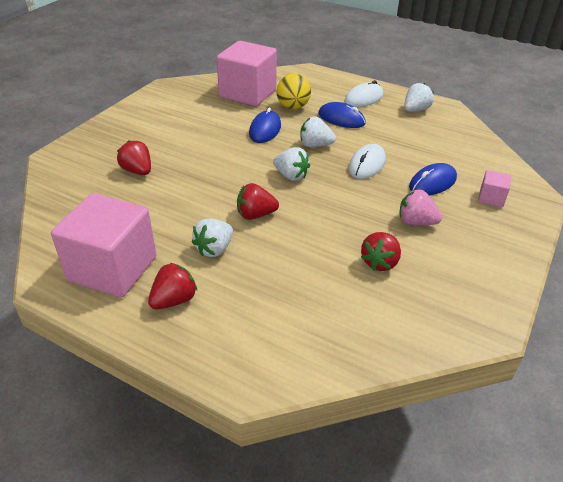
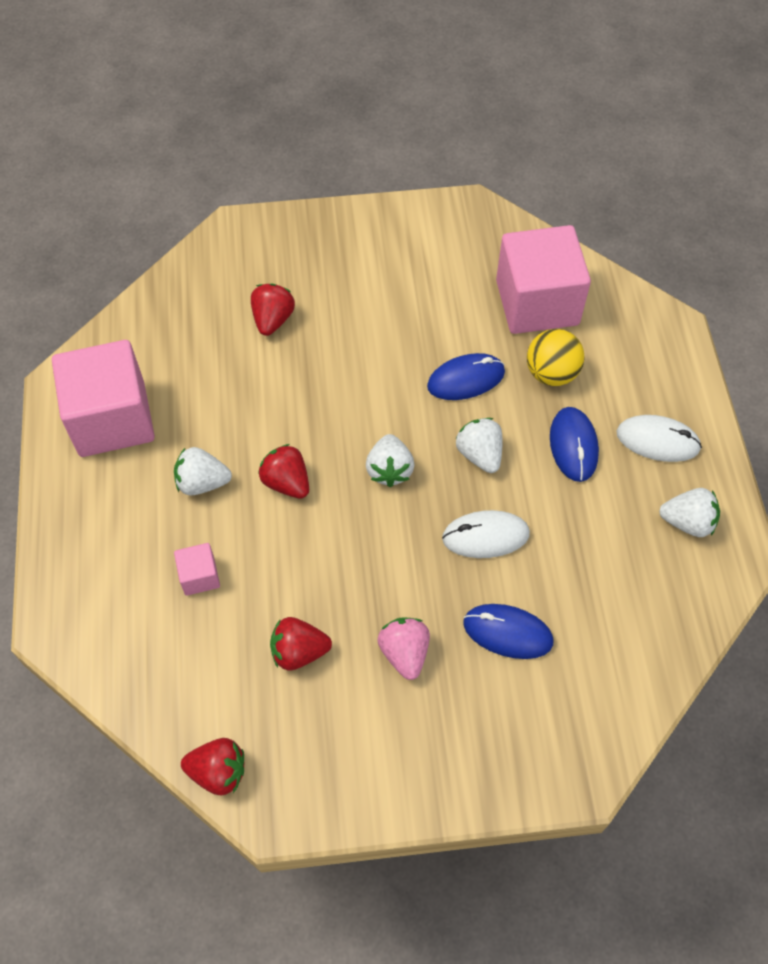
camera: 55 degrees right, 20 degrees up
red strawberry [148,263,197,309] -> red strawberry moved to [181,738,244,795]
pink cube [478,170,511,207] -> pink cube moved to [174,543,220,596]

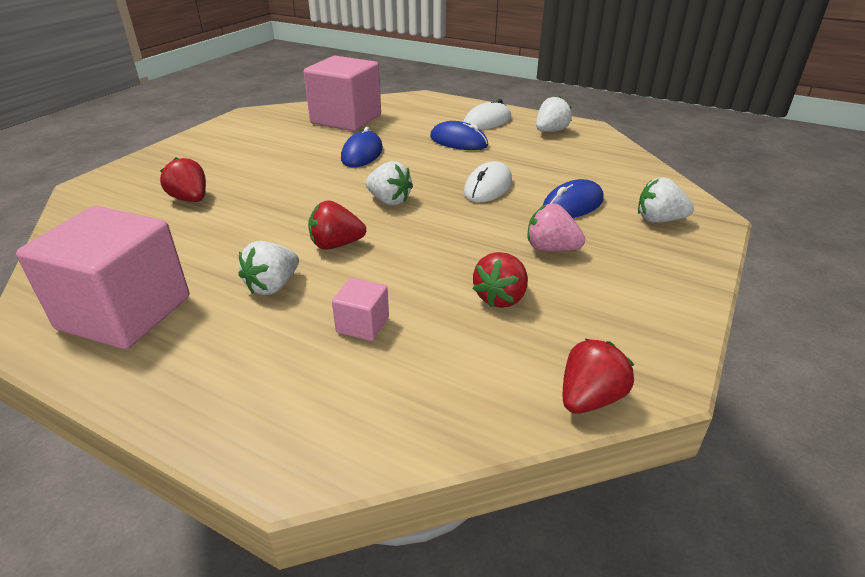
camera: 55 degrees left, 25 degrees down
white strawberry [455,418,502,473] -> white strawberry moved to [638,177,694,223]
yellow ball [527,329,585,386] -> none

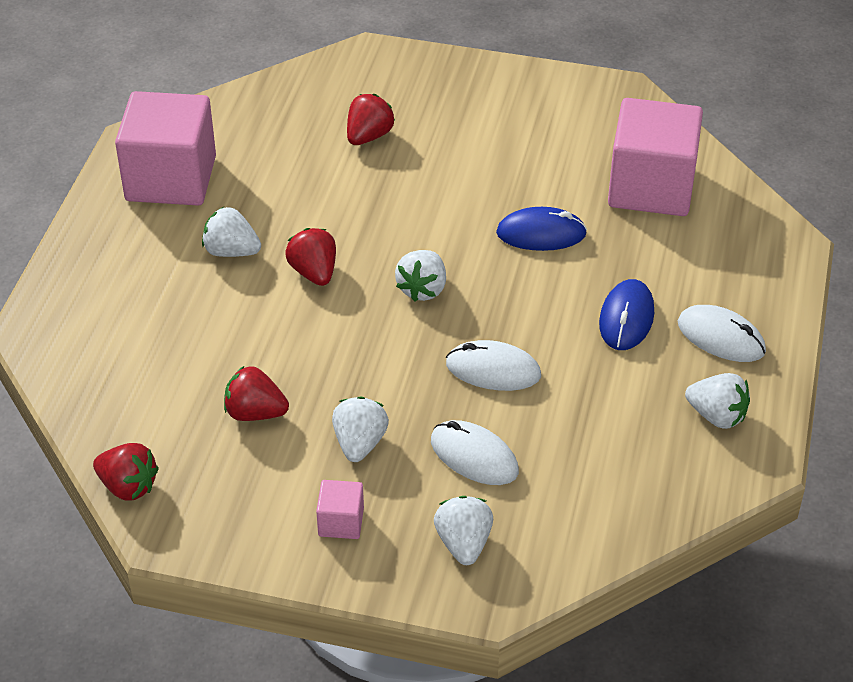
camera: 75 degrees right, 10 degrees up
pink cube [332,278,389,341] -> pink cube moved to [316,480,364,539]
pink strawberry [527,203,585,252] -> white strawberry [332,397,389,462]
blue mouse [543,179,604,218] -> white mouse [431,420,519,485]

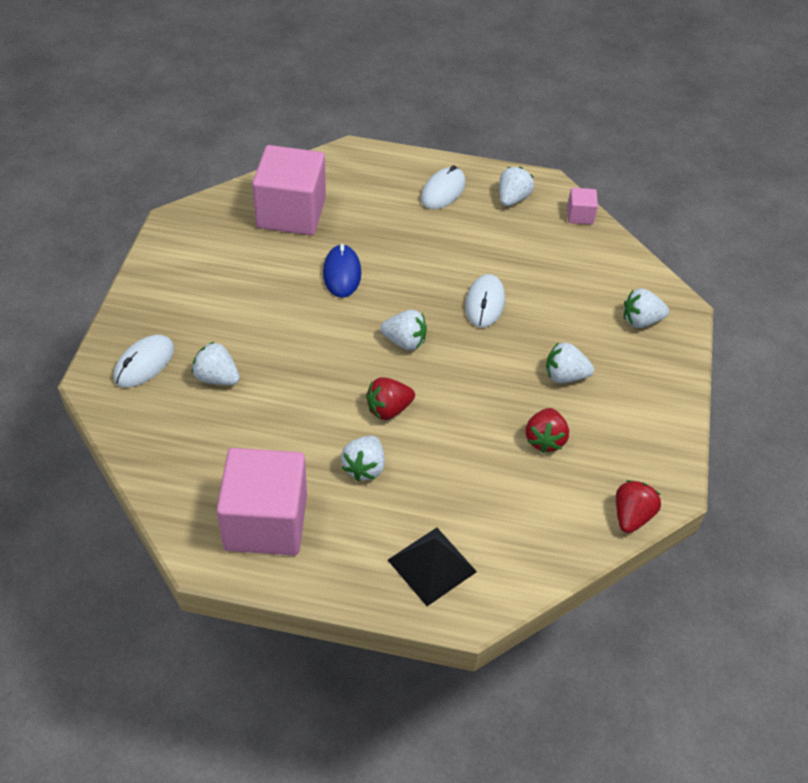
camera: 95 degrees left, 5 degrees up
pink cube [316,480,364,539] -> pink cube moved to [567,188,598,225]
red strawberry [347,94,395,145] -> white strawberry [192,341,240,385]
white mouse [431,420,519,485] -> white mouse moved to [113,335,174,387]
blue mouse [599,279,654,350] -> none
none -> black pyramid [388,527,477,606]

